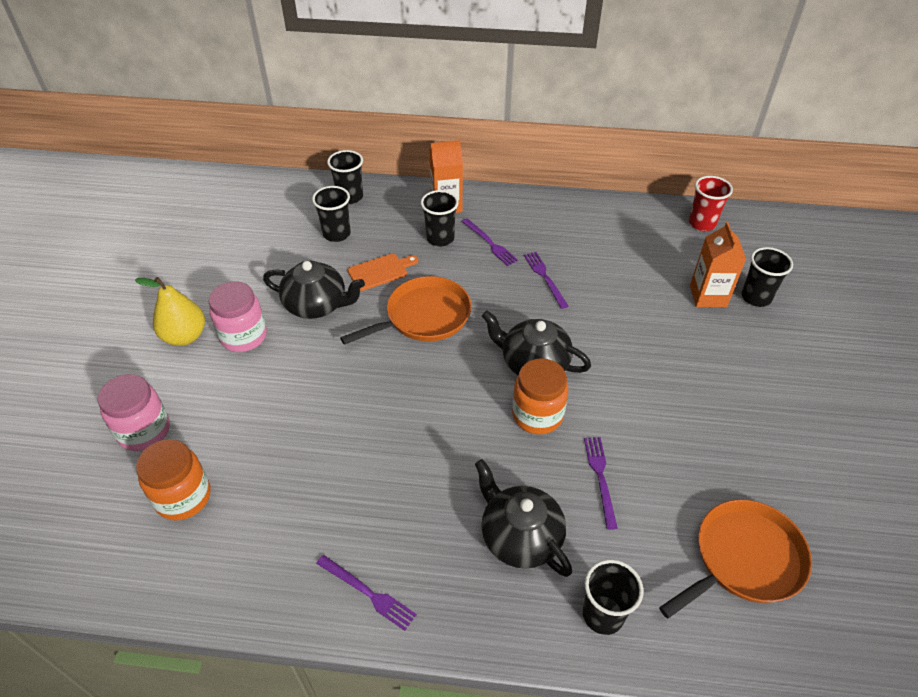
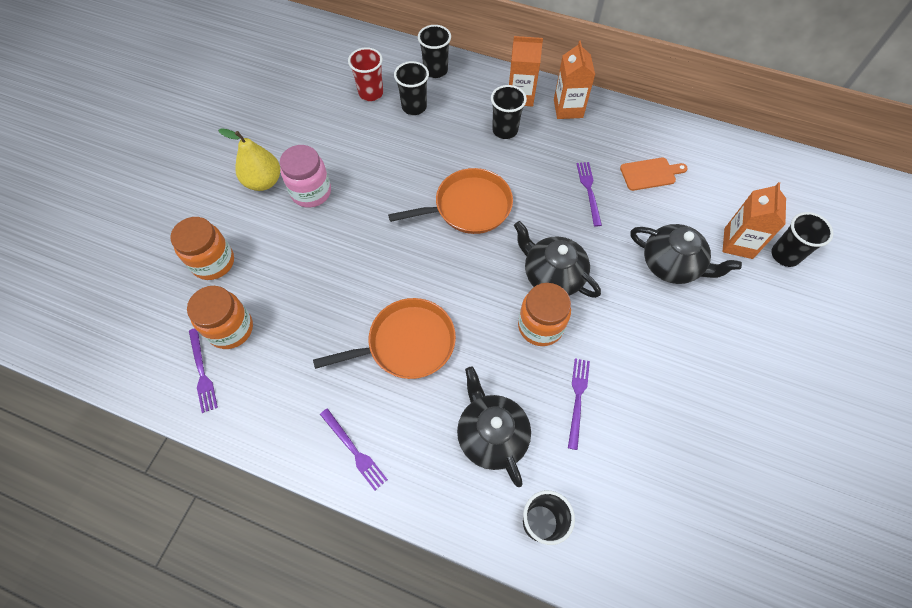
camera: 15 degrees right, 15 degrees up
pink jar [98,374,170,451] -> orange jar [171,217,234,280]
black teapot [263,261,365,319] -> black teapot moved to [630,224,742,284]
orange cutting board [348,254,418,291] -> orange cutting board moved to [620,158,688,191]
purple fork [461,218,518,266] -> purple fork moved to [189,328,218,413]
orange pan [659,499,812,619] -> orange pan moved to [313,298,456,379]
red cup [689,176,733,231] -> red cup moved to [348,47,383,101]
none -> orange carton [554,41,595,119]

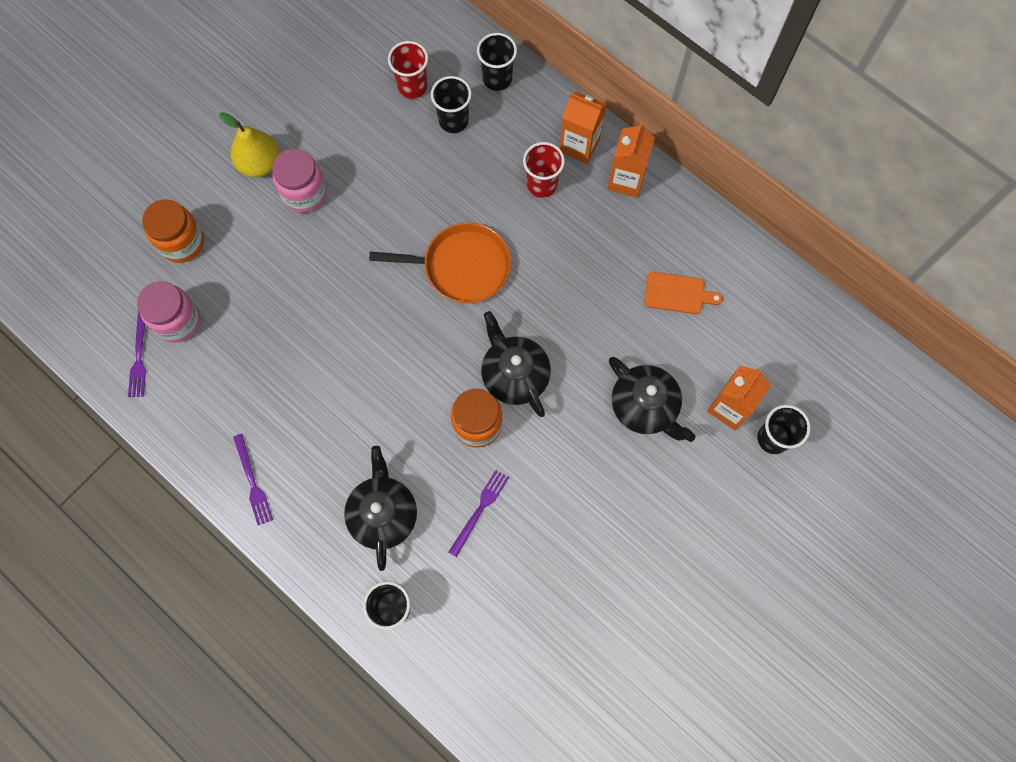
camera: 20 degrees right, 10 degrees up
orange jar [187,286,253,349] -> pink jar [137,281,201,343]
orange pan [313,298,456,379] -> none
black cup [491,85,527,139] -> red cup [523,142,565,198]
purple fork [577,162,602,227] -> none

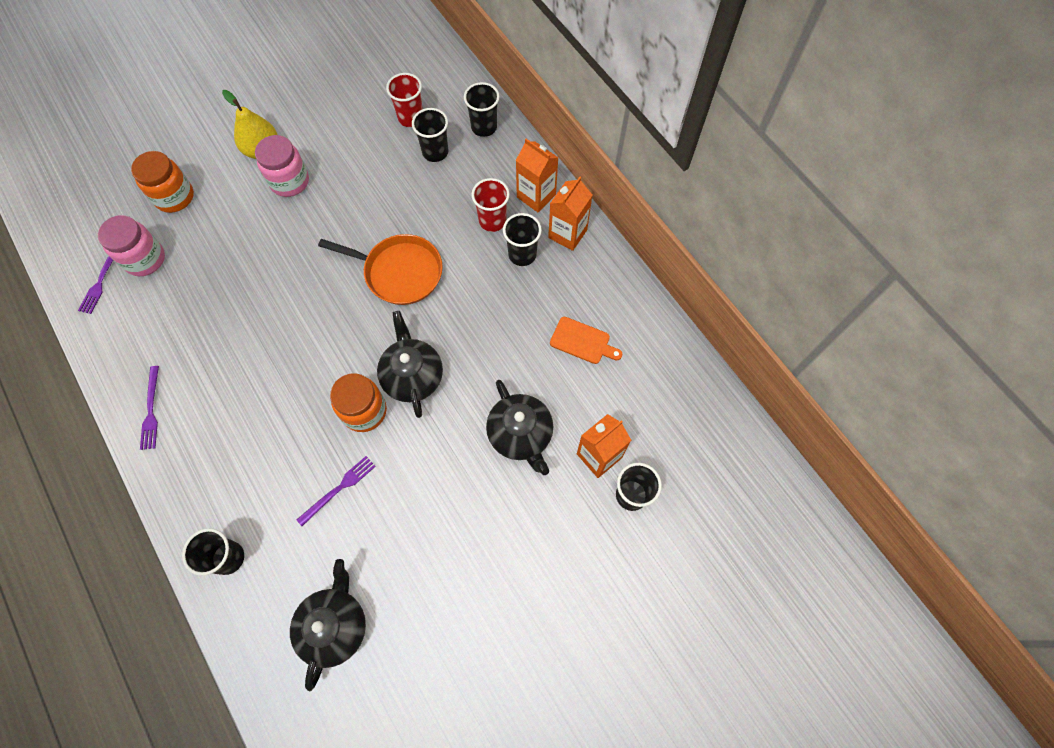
camera: 15 degrees right, 5 degrees down
black teapot [344,446,417,571] -> black teapot moved to [290,559,366,691]
none -> black cup [503,213,542,266]

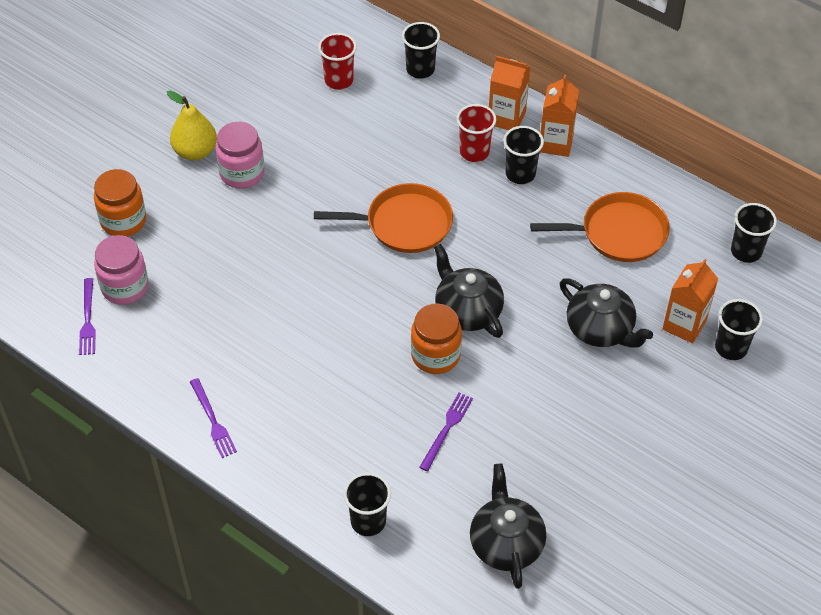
camera: 20 degrees left, 15 degrees down
black cup [412,108,448,162] -> black cup moved to [731,203,777,263]
orange cutting board [550,317,622,364] -> orange pan [530,192,670,262]

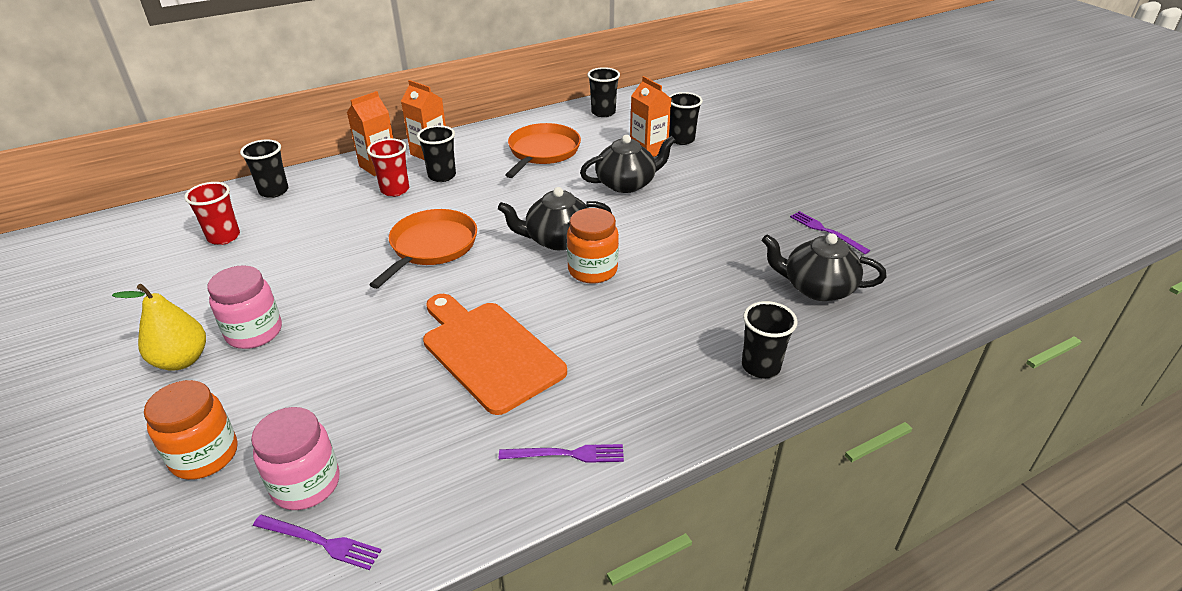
camera: 65 degrees left, 15 degrees down
purple fork [419,393,473,471] -> purple fork moved to [790,211,870,254]
none -> orange cutting board [423,294,567,415]

